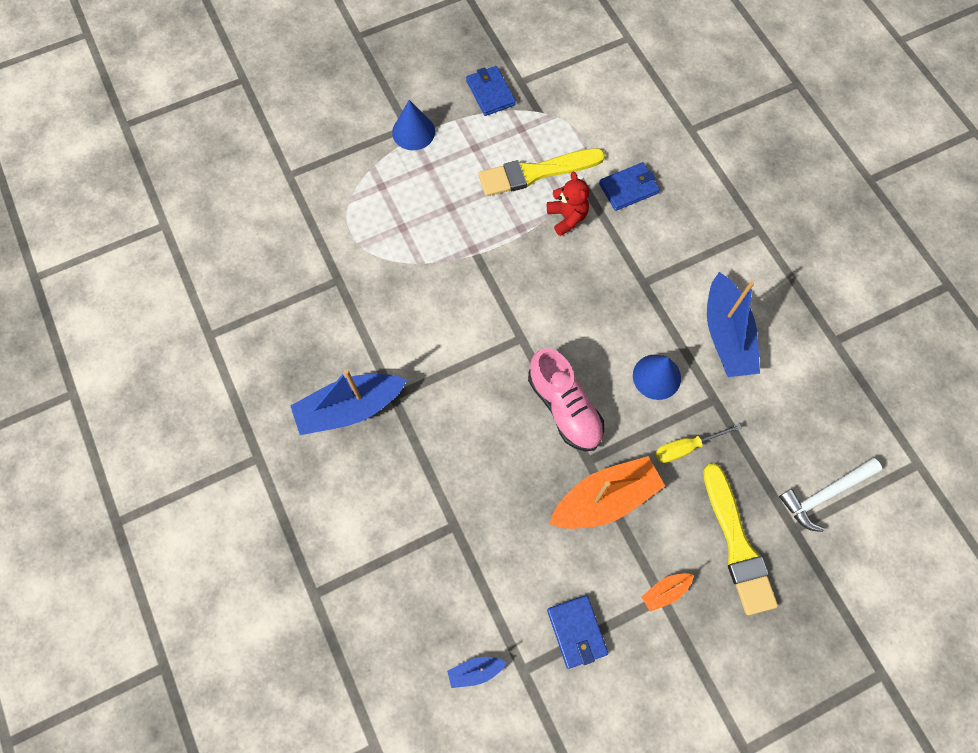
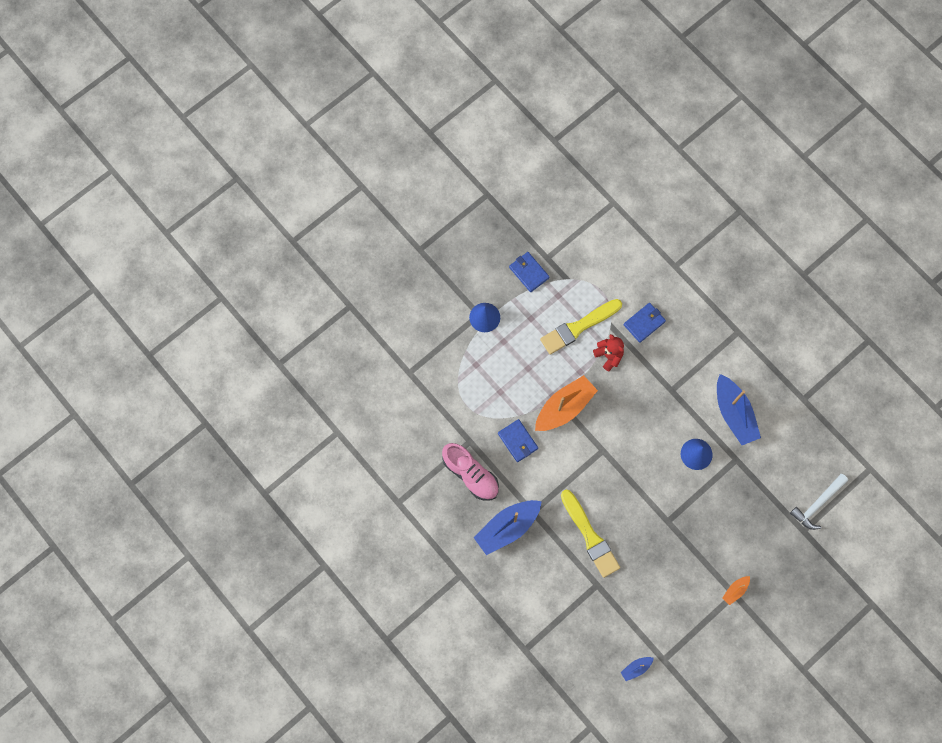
camera: 15 degrees left, 5 degrees up
pink shoe [528,348,604,451] -> pink shoe moved to [442,443,499,501]
blue wallet [547,595,608,669] -> blue wallet moved to [498,419,538,462]
orange boat [549,456,665,529] -> orange boat moved to [535,375,598,431]
yellow screwdriver [655,423,742,463] -> none
yellow brush [703,463,778,615] -> yellow brush moved to [561,489,620,578]

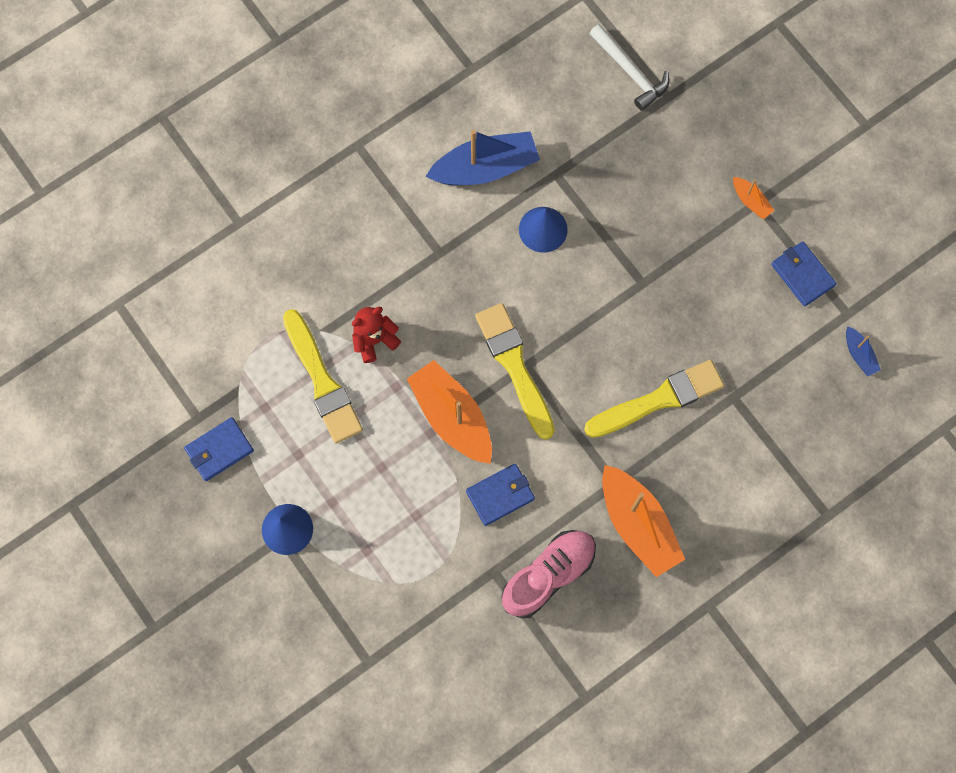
camera: 85 degrees left, 0 degrees up
blue boat [474,500,542,555] -> orange boat [602,465,685,577]
blue wallet [624,303,666,343] -> blue wallet moved to [771,241,837,307]
none -> yellow brush [475,303,555,440]

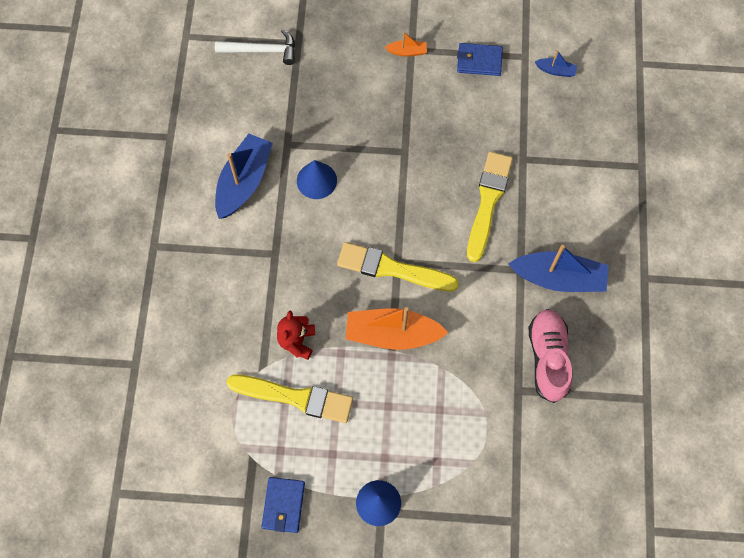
camera: 50 degrees left, 5 degrees down
blue wallet [466,464,535,526] -> none
orange boat [602,465,685,577] -> blue boat [508,245,609,292]

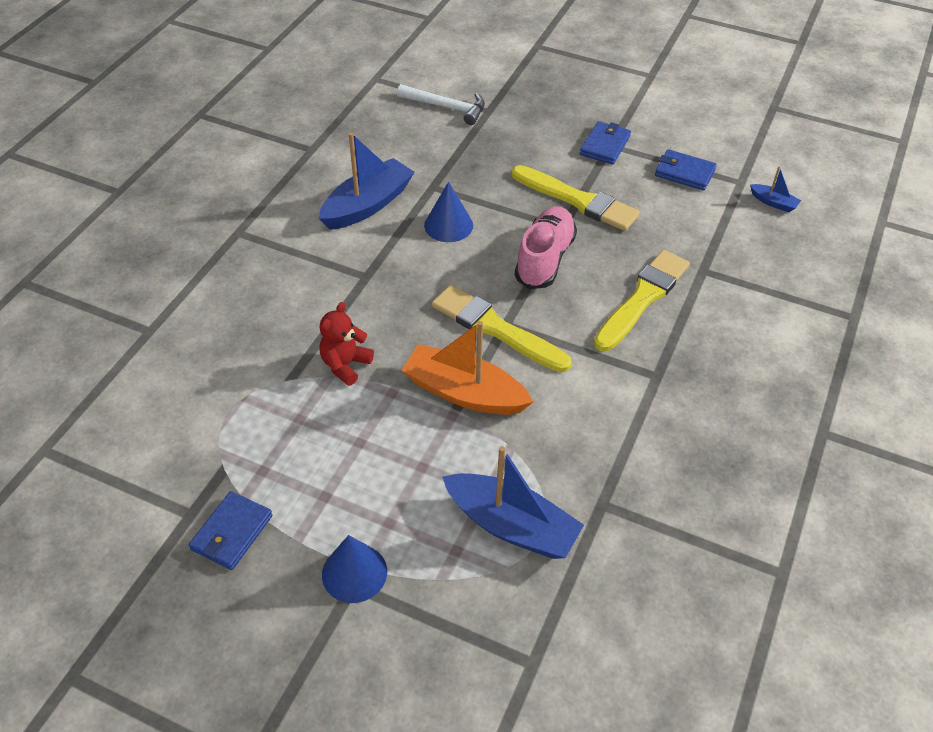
camera: 20 degrees right, 20 degrees down
yellow brush [226,375,353,423] -> yellow brush moved to [512,165,640,231]
orange boat [385,32,427,56] -> blue wallet [580,121,631,164]
blue boat [508,245,609,292] -> blue boat moved to [442,446,584,559]
pink shoe [529,309,572,403] -> pink shoe moved to [515,206,577,289]

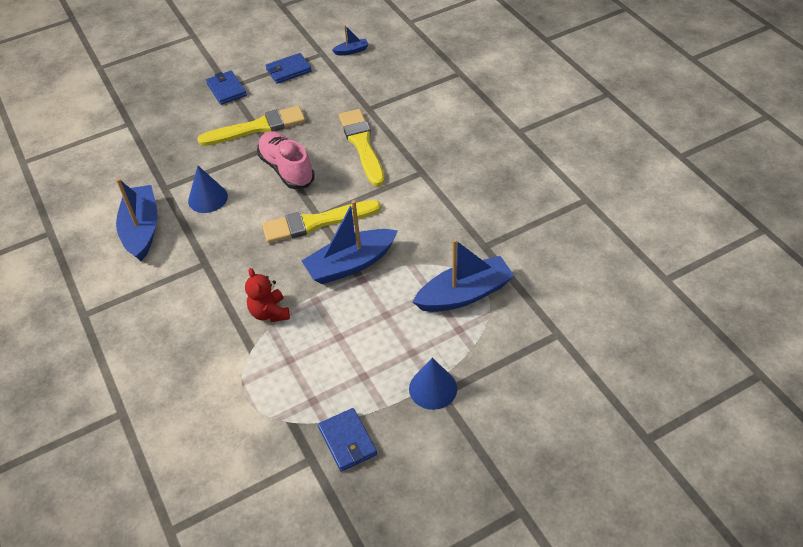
camera: 50 degrees left, 0 degrees up
white hammer [397,84,485,125] -> none
orange boat [402,321,533,415] -> blue boat [302,200,398,284]

